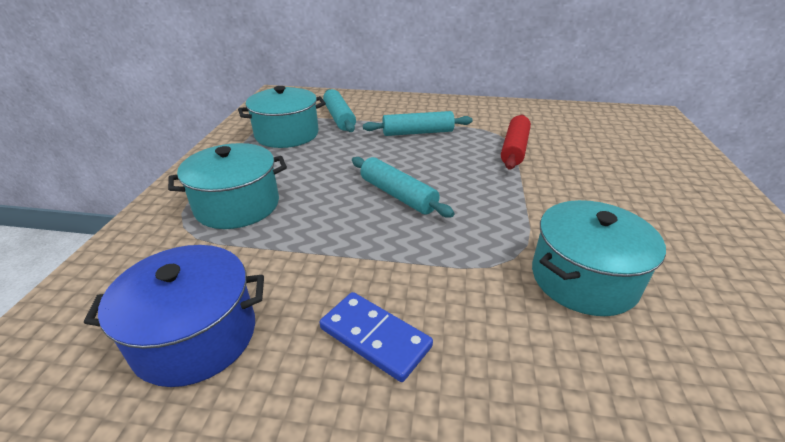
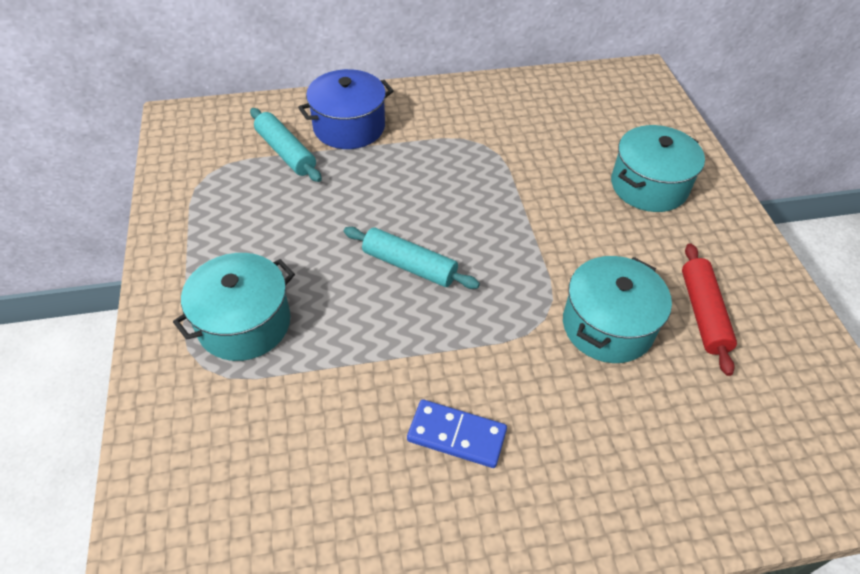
camera: 20 degrees left, 15 degrees up
blue pot [84,245,264,387] -> blue pot moved to [298,69,394,149]
turquoise pot [238,86,326,148] -> turquoise pot moved to [611,125,705,212]
turquoise rolling pin [363,111,473,136] -> none
red rolling pin [501,114,531,170] -> red rolling pin moved to [682,243,737,376]

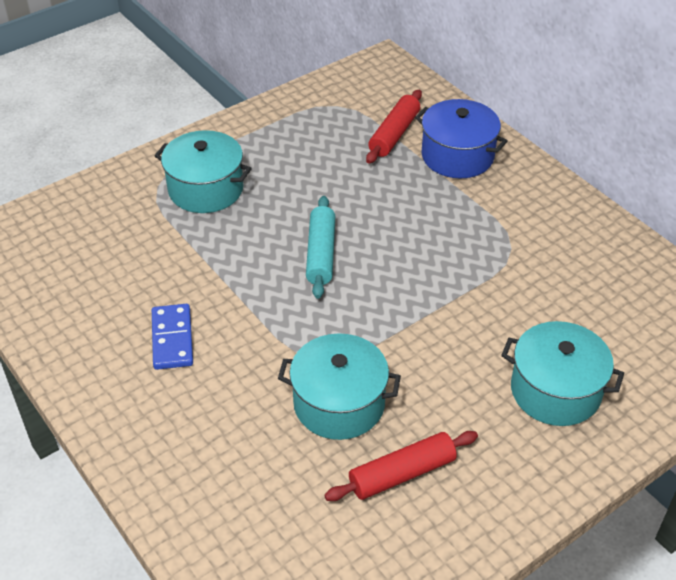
camera: 65 degrees right, 5 degrees down
turquoise rolling pin [250,108,322,182] -> red rolling pin [366,90,422,164]

